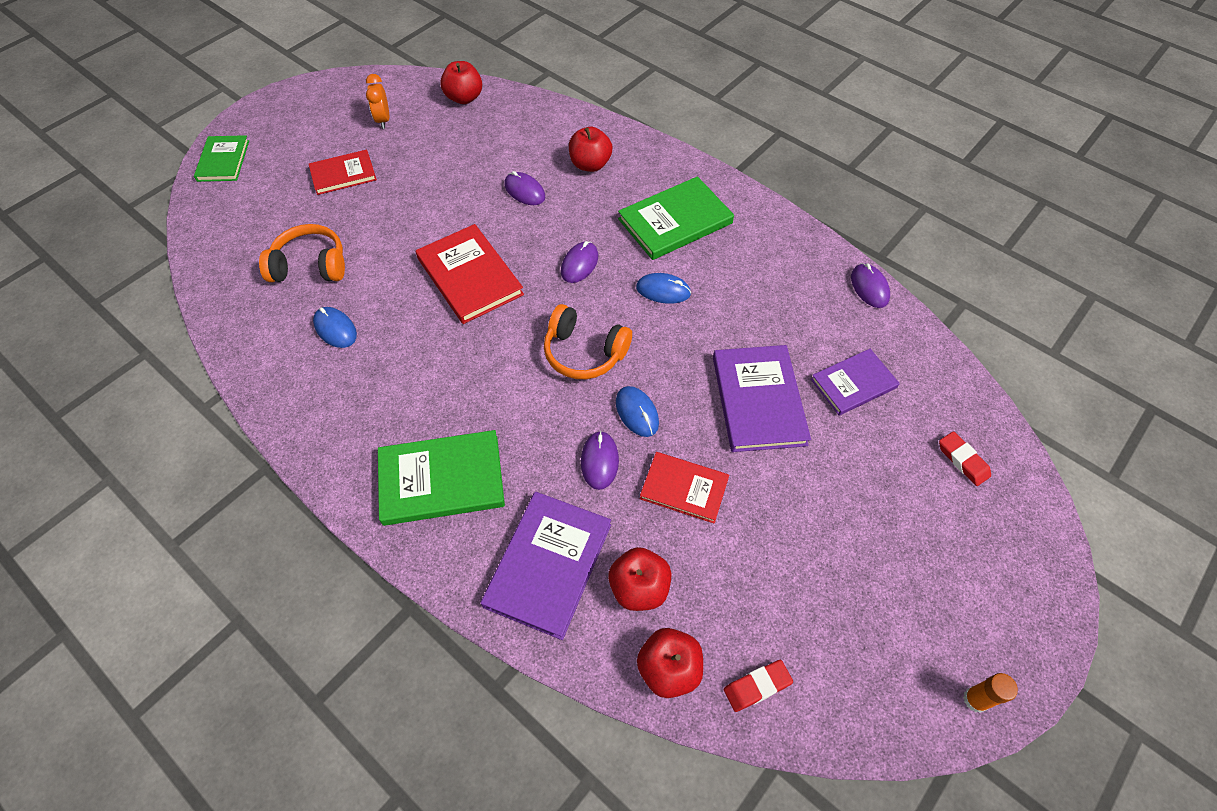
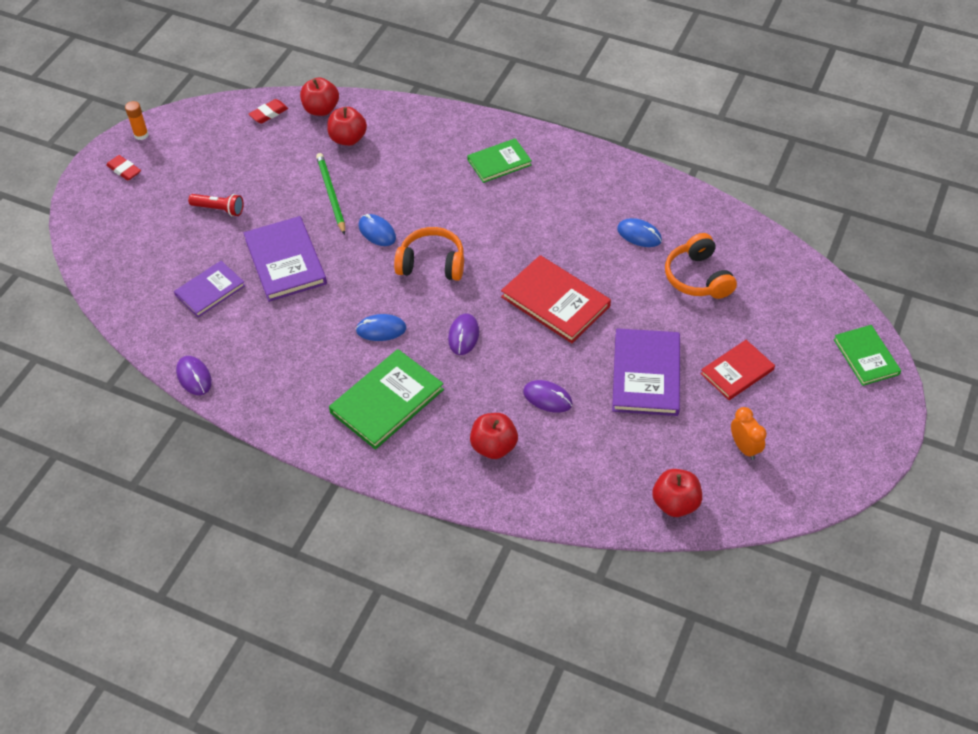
camera: 165 degrees right, 5 degrees down
orange headphones [259,224,345,282] -> orange headphones turned 90 degrees clockwise [665,233,737,299]
green book [378,430,505,526] -> green book [467,138,532,183], size x0.65
purple book [481,492,611,640] -> purple book moved to [612,328,680,416]
purple mouse [581,431,619,490] -> none
red book [640,452,729,523] -> green pencil [316,153,345,235]
red eraser [939,431,991,486] -> red eraser moved to [106,155,141,181]
none -> red flashlight [188,194,244,216]

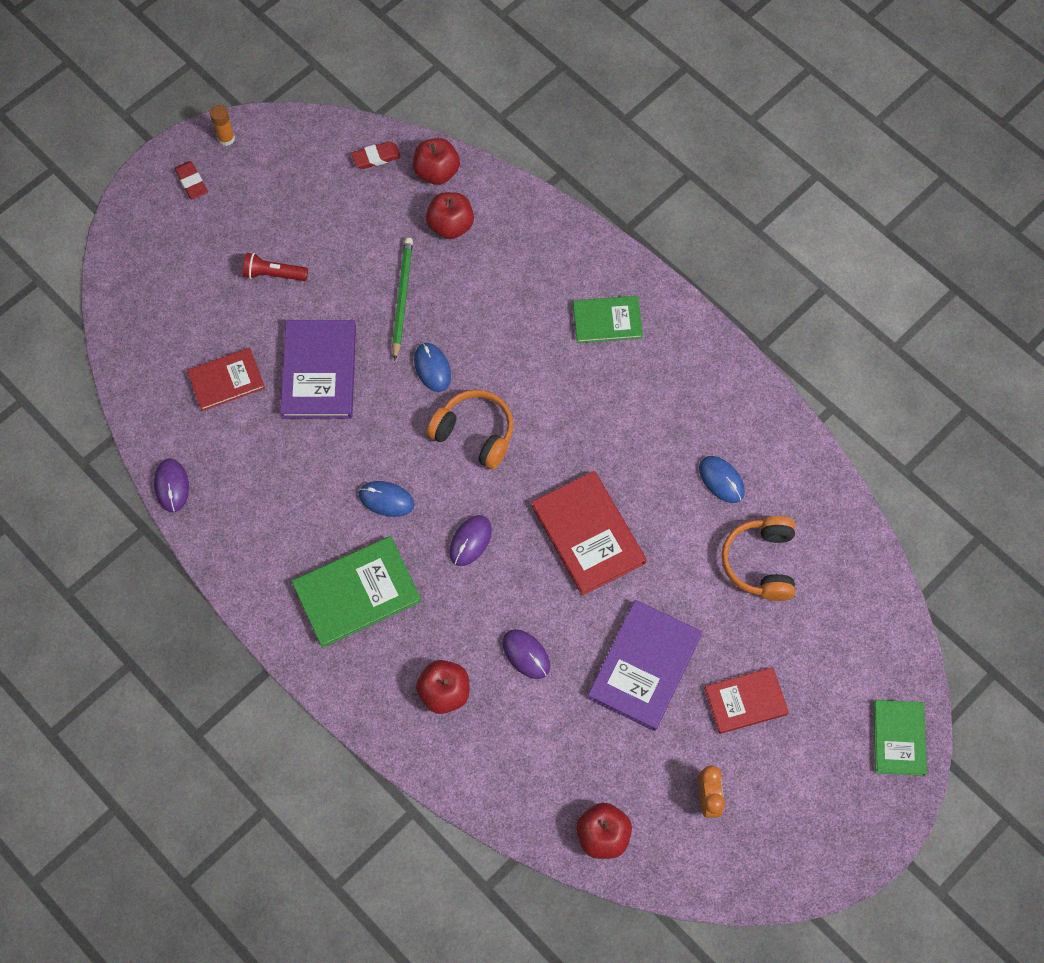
camera: 20 degrees right, 15 degrees up
purple book [174,261,245,317] -> red book [187,348,265,411]
red flashlight [188,194,244,216] -> red flashlight turned 150 degrees clockwise [243,253,308,281]

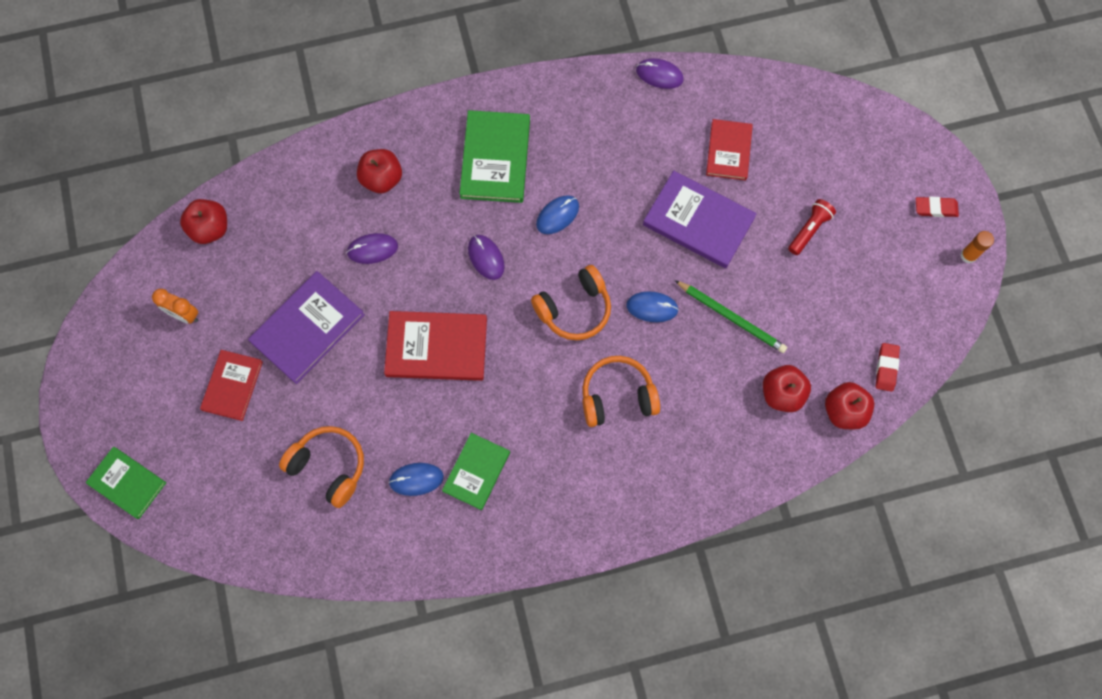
camera: 120 degrees right, 5 degrees up
green book [573,296,643,343] -> green book moved to [442,433,510,510]
purple book [587,600,702,731] -> purple book turned 75 degrees clockwise [248,271,365,384]
none -> orange headphones [582,356,660,427]

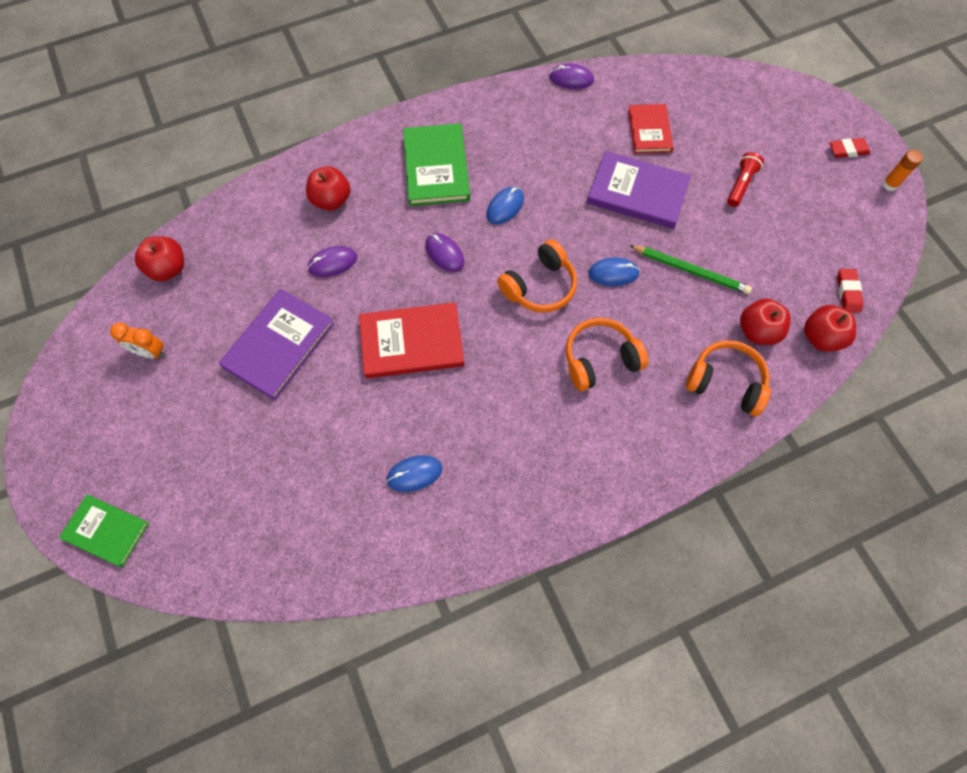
camera: 10 degrees left, 5 degrees down
red book [200,350,263,421] -> none
orange headphones [279,426,364,508] -> orange headphones moved to [686,340,771,416]
green book [442,433,510,510] -> none

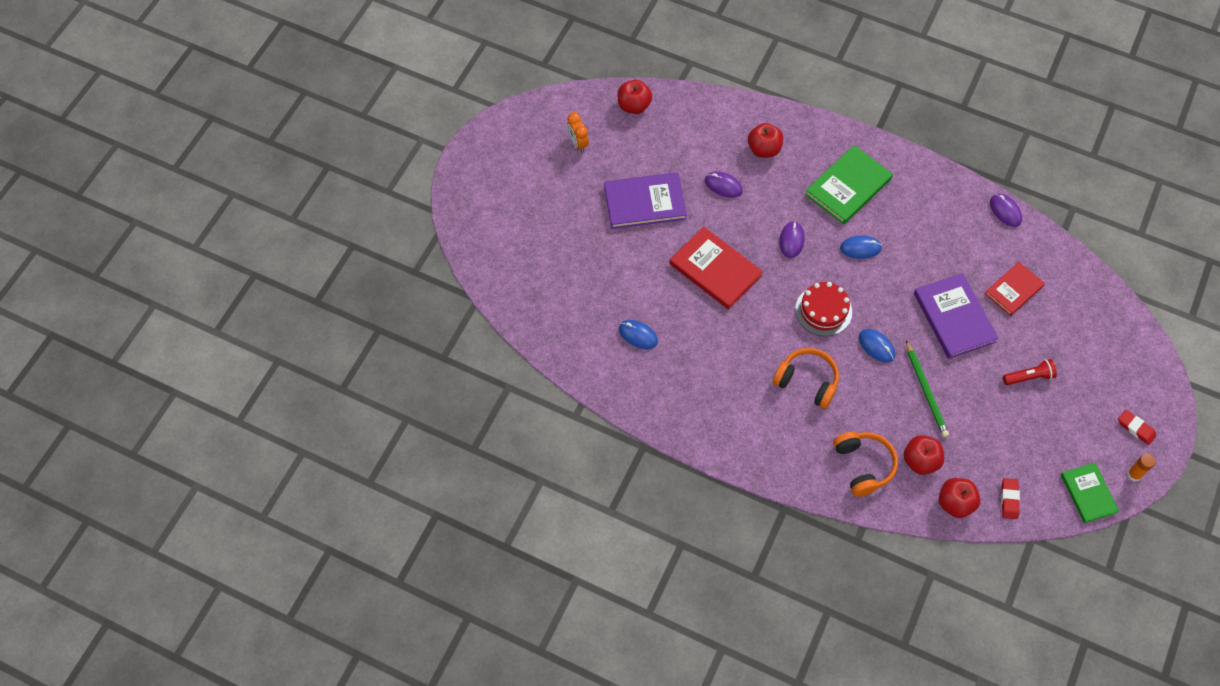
camera: 50 degrees right, 5 degrees down
green book [59,494,149,567] -> green book moved to [1061,463,1119,523]
orange headphones [497,239,577,313] -> red cake [795,282,852,336]
red eraser [837,269,864,313] -> red eraser turned 45 degrees counterclockwise [1001,478,1020,519]

